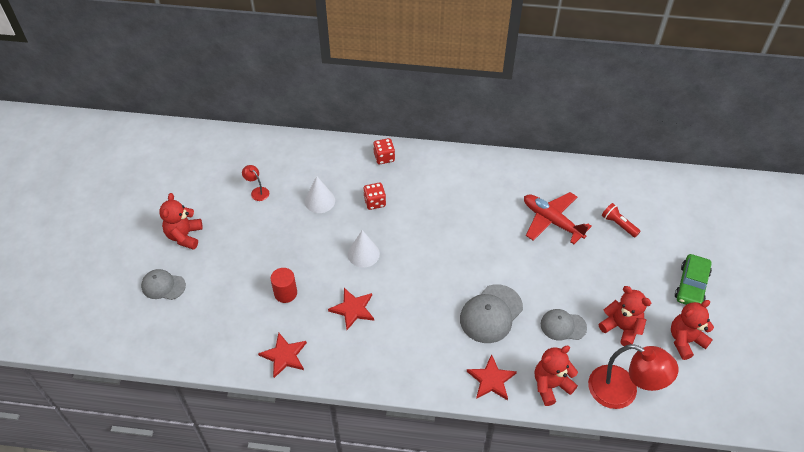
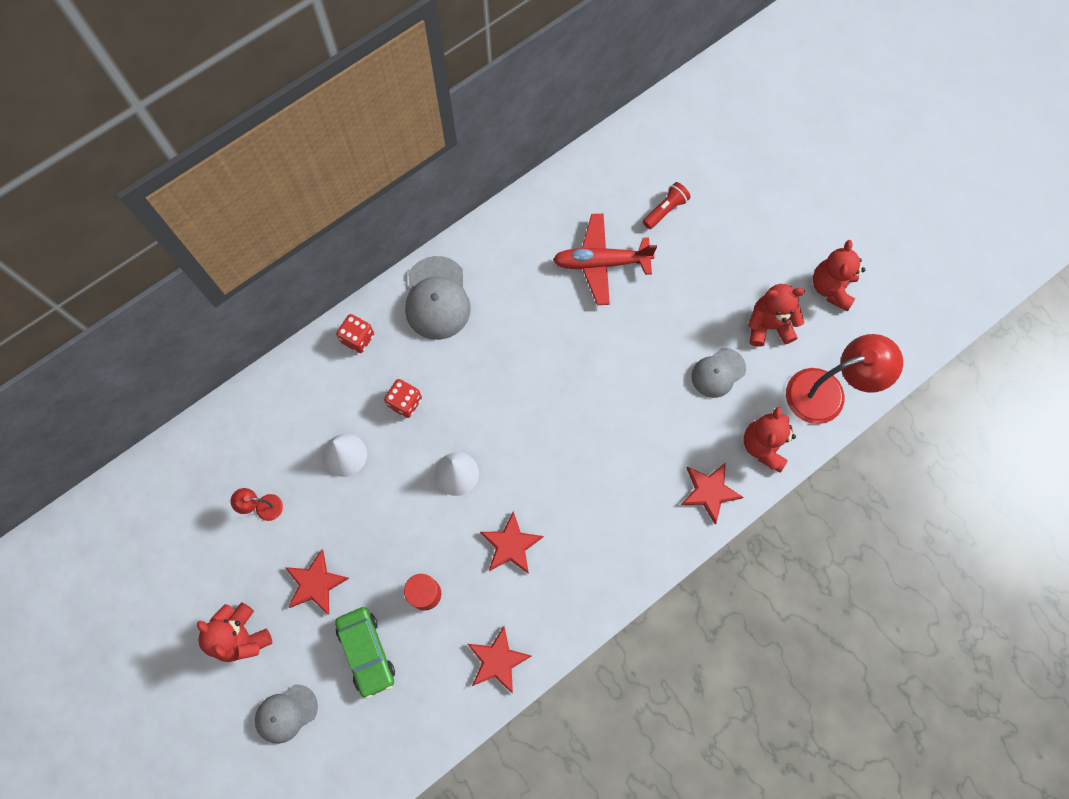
camera: 45 degrees left, 20 degrees up
grey cap [460,284,523,343] -> grey cap moved to [405,256,471,340]
red flashlight [602,203,641,237] -> red flashlight turned 135 degrees clockwise [643,182,691,229]
green car [675,254,712,305] -> green car moved to [335,607,395,699]
none -> red star [285,549,349,614]

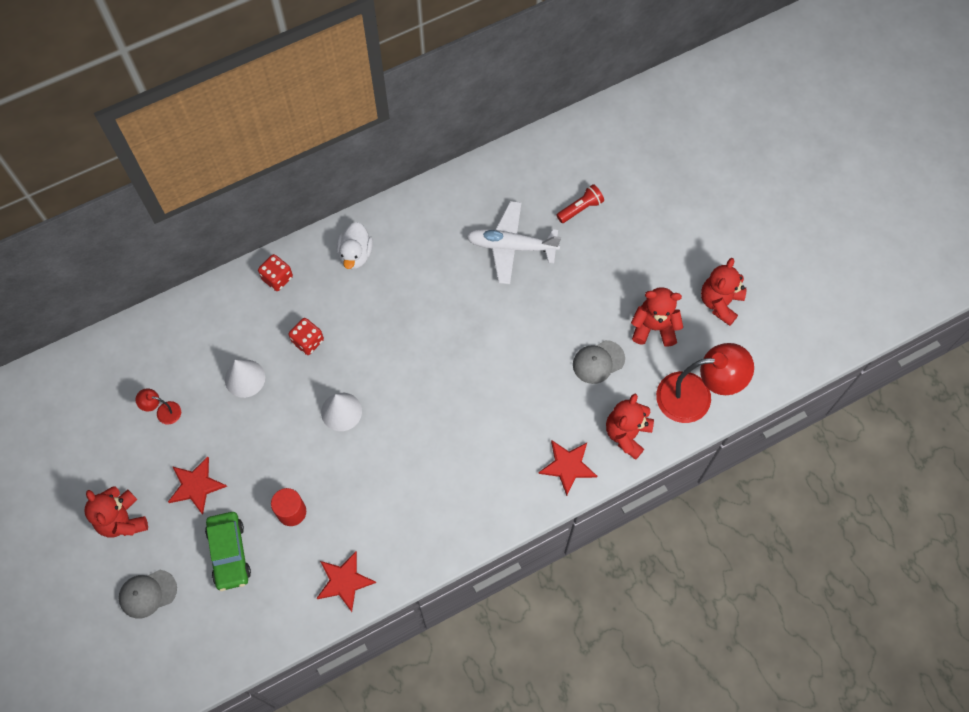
camera: 10 degrees right, 5 degrees down
grey cap [405,256,471,340] -> white duck [337,222,373,269]
red star [480,511,544,574] -> none
red plane [553,214,657,305] -> white plane [467,201,561,284]

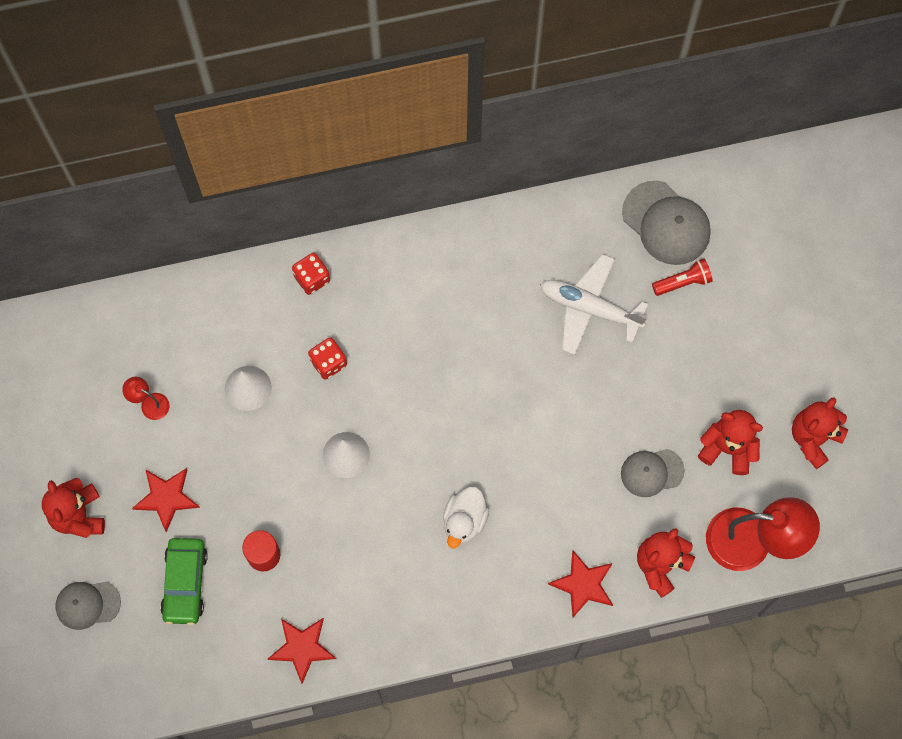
camera: 15 degrees right, 5 degrees up
white duck [337,222,373,269] -> white duck moved to [443,486,489,548]
none -> grey cap [622,181,711,265]

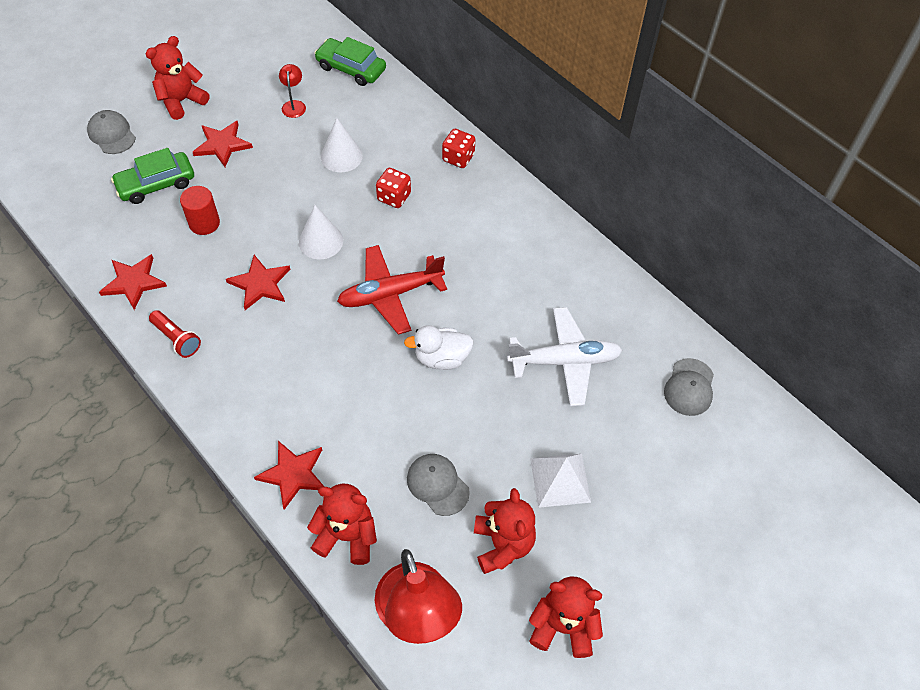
camera: 60 degrees right, 15 degrees down
white duck [443,486,489,548] -> white duck moved to [404,325,474,370]
white plane [540,254,648,355] -> white plane turned 90 degrees clockwise [507,307,622,406]
grey cap [622,181,711,265] -> grey cap [664,358,714,416], size x0.64
red flashlight [652,259,713,296] -> red flashlight moved to [149,310,201,358]
none -> red star [226,255,290,310]
none -> green car [314,37,386,86]
none -> red plane [337,245,447,335]
none -> white pyramid [530,454,591,508]

